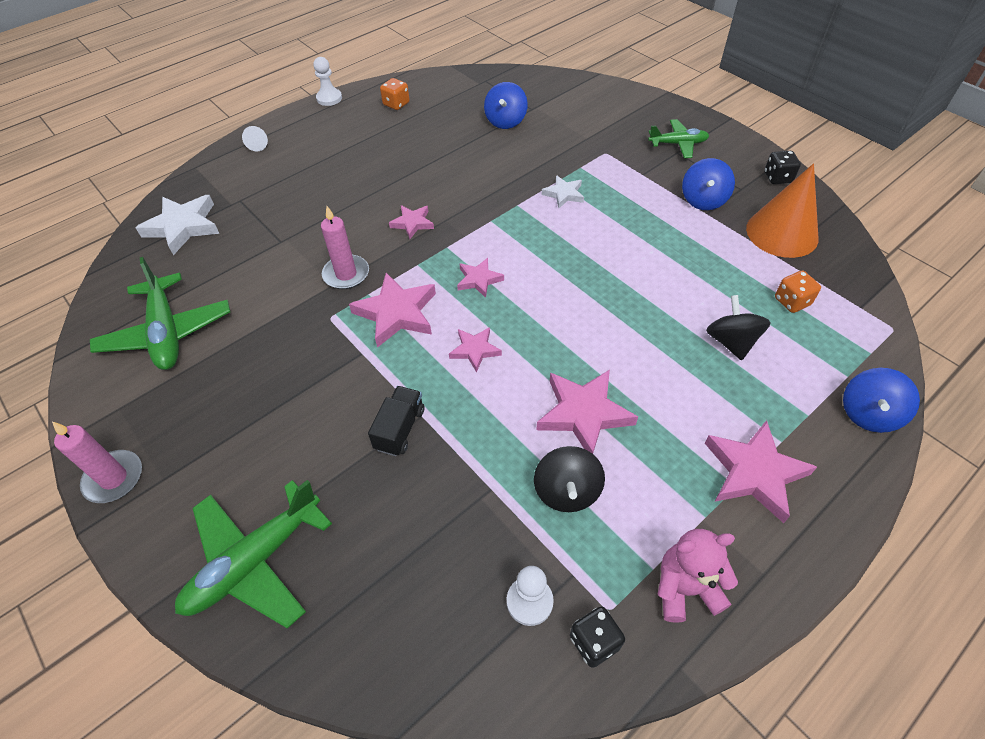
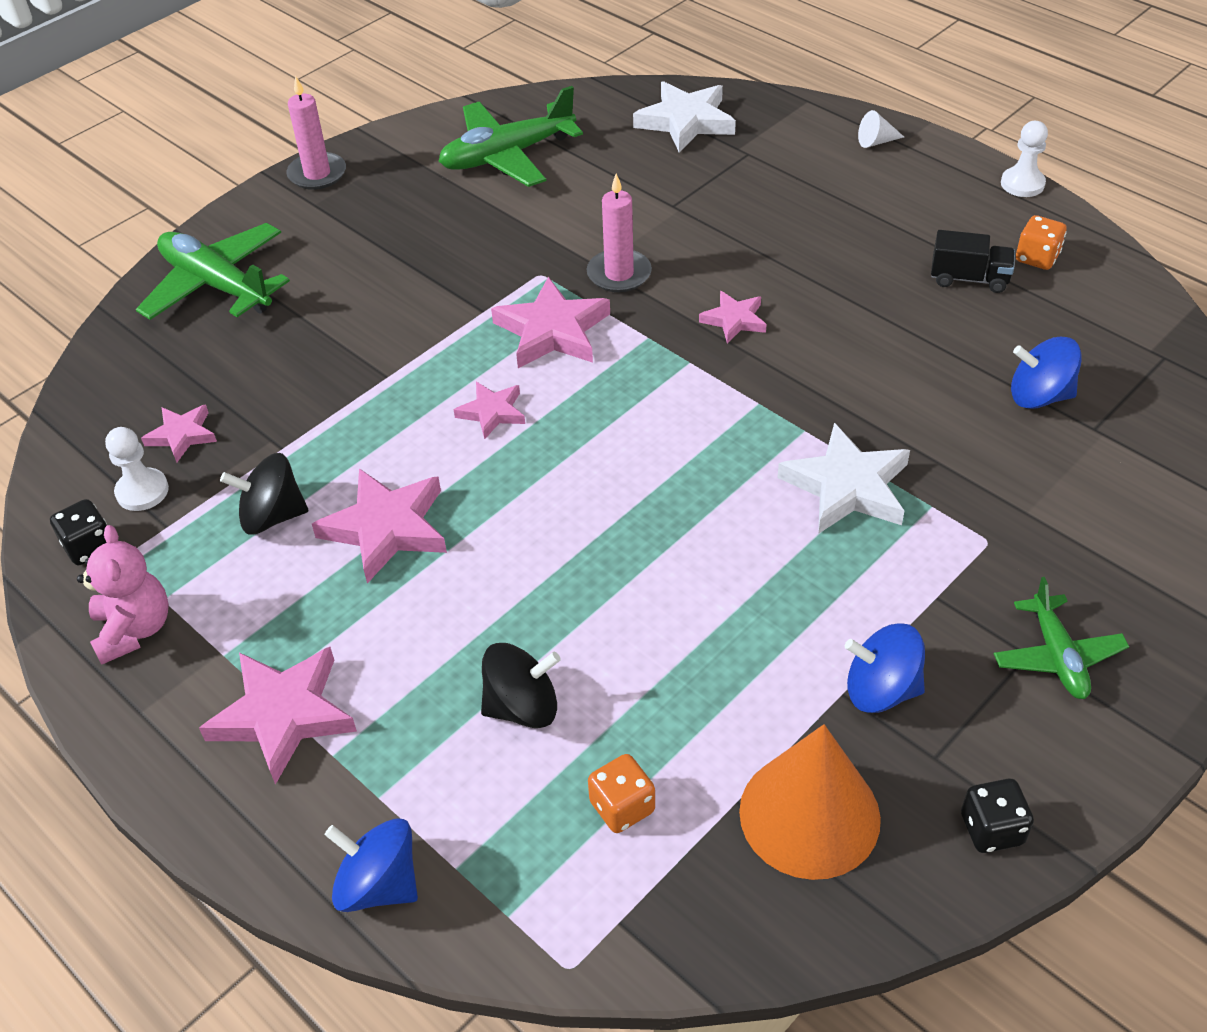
camera: 85 degrees right, 5 degrees down
black truck [368,386,425,456] -> black truck moved to [931,230,1015,293]
pink star [457,258,504,298] -> pink star moved to [141,405,217,462]
white star [542,175,584,209] -> white star [777,423,910,534], size x1.75

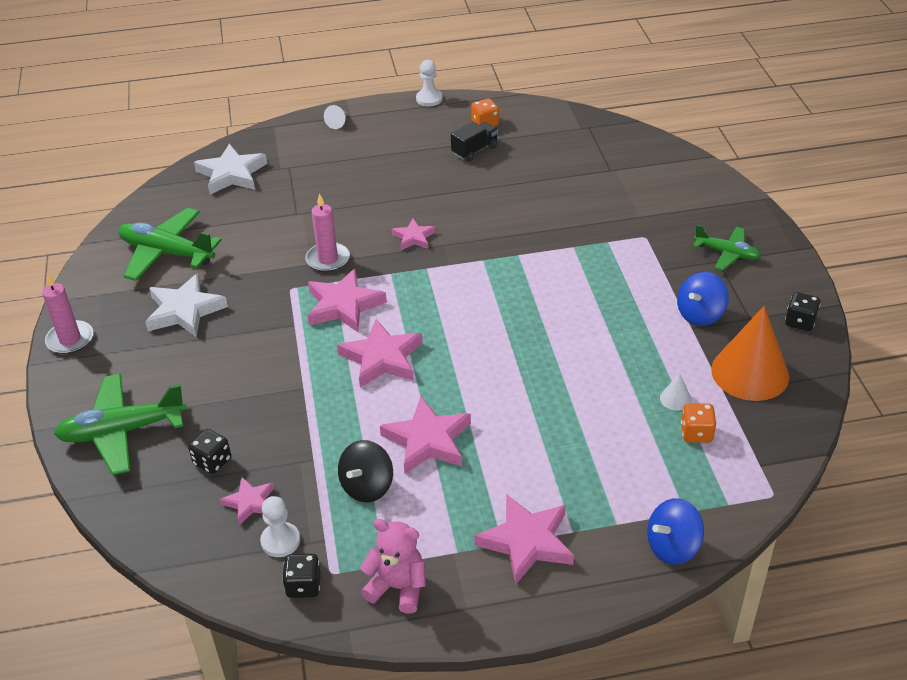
camera: 55 degrees left, 5 degrees down
green plane [439,86,583,187] -> green plane turned 105 degrees clockwise [118,208,222,281]
pink star [454,382,525,440] -> pink star [337,319,423,388], size x1.75
black spinning top [481,643,561,728] -> none
white star [777,423,910,534] -> white star moved to [145,273,228,337]
blue spinning top [1011,337,1082,409] -> none
none -> black dice [188,429,231,474]
none -> white cone [660,373,692,411]

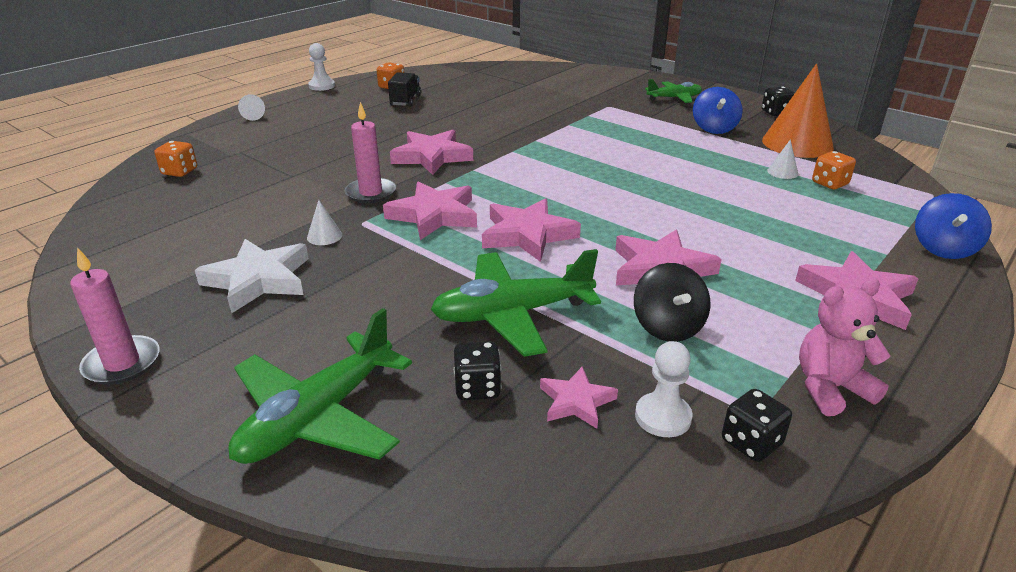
camera: 40 degrees left, 10 degrees down
green plane [118,208,222,281] -> green plane moved to [430,249,601,357]
white star [194,144,267,195] -> orange dice [154,141,197,177]
pink star [392,219,436,250] -> pink star [390,130,473,175], size x1.75
none -> white cone [307,200,342,245]

